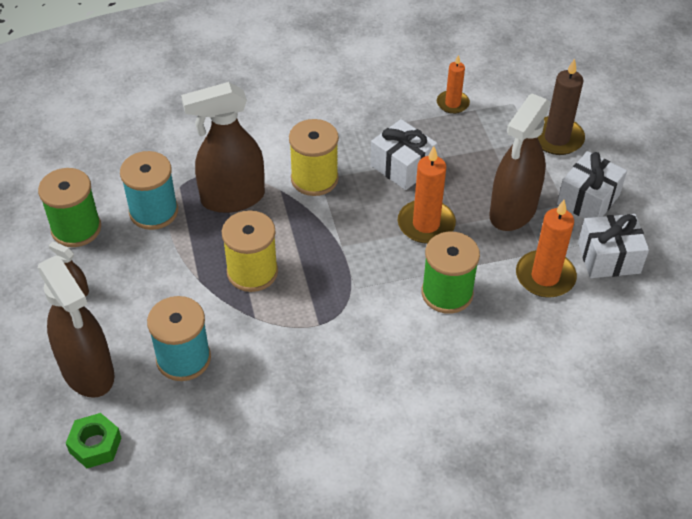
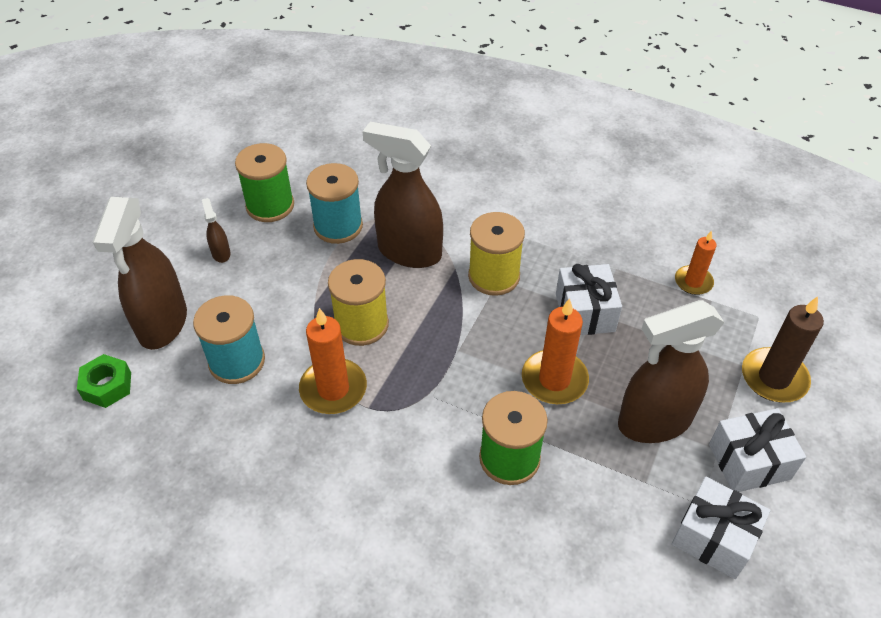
camera: 40 degrees right, 0 degrees up
orange candle [516,200,577,298] -> orange candle moved to [299,308,367,414]

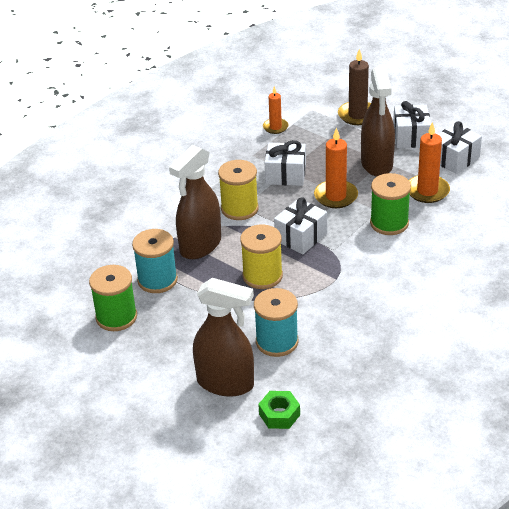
camera: 75 degrees left, 10 degrees down
brown spray bottle [202,198,231,263] -> none
orange candle [299,308,367,414] -> orange candle moved to [409,122,450,203]
none -> white gift [274,198,327,254]

